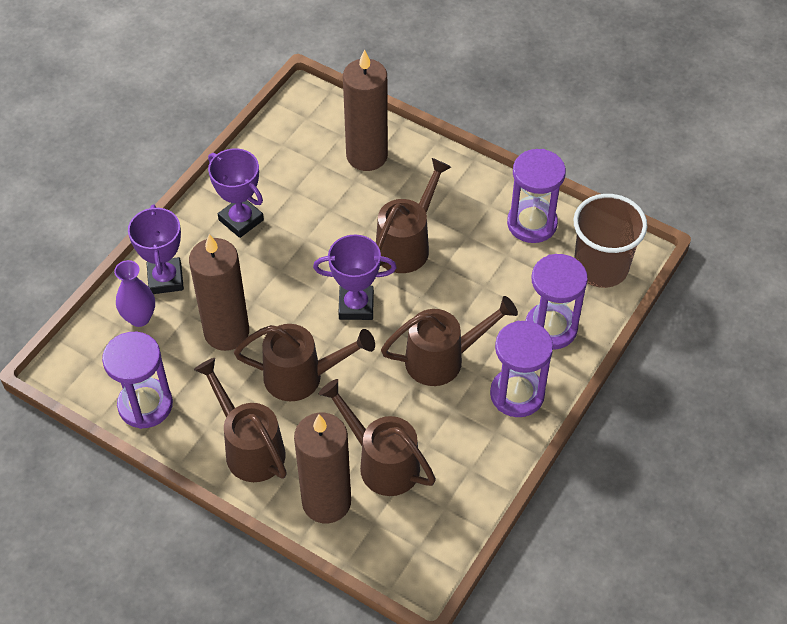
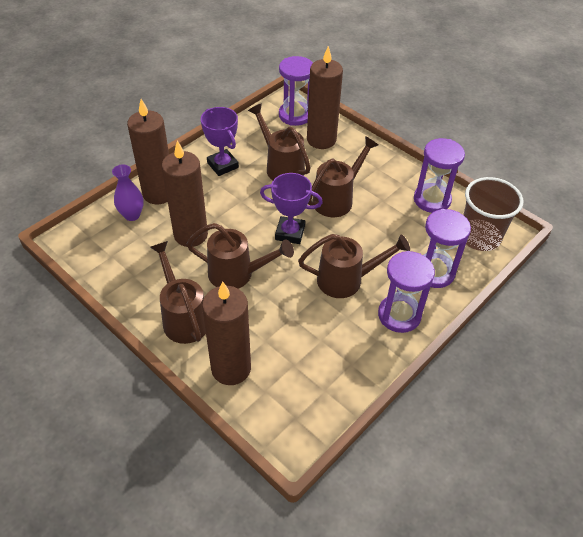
camera: 10 degrees right, 5 degrees down
purple hourglass [102,332,173,429] -> purple hourglass moved to [279,56,313,126]
purple trophy [128,204,184,294] -> brown candle [127,99,169,204]
brown watering can [319,379,436,496] -> brown watering can moved to [248,103,311,180]

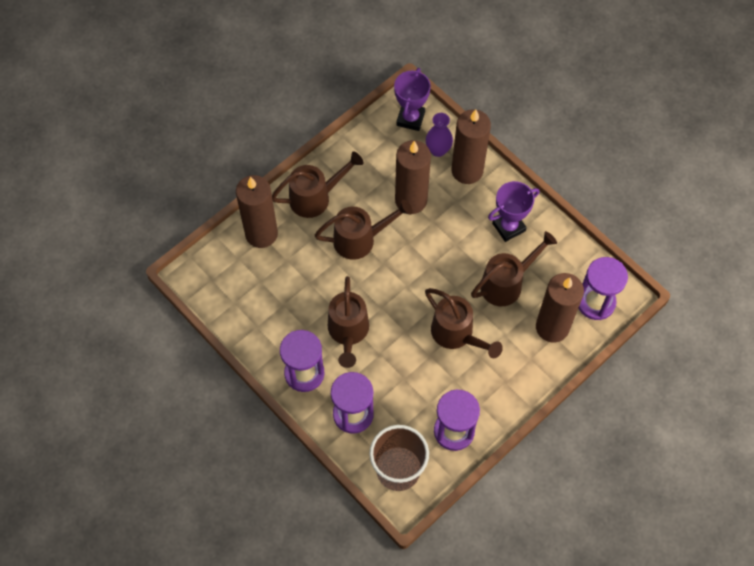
camera: 95 degrees right, 15 degrees up
brown watering can [187,223,294,289] -> brown watering can turned 120 degrees counterclockwise [315,200,412,260]
purple trophy [260,173,323,244] -> purple trophy moved to [394,68,431,131]

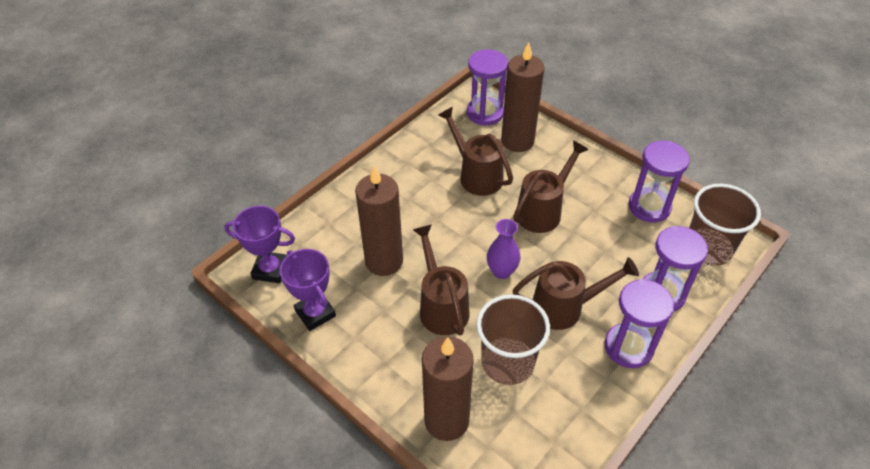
camera: 95 degrees left, 15 degrees down
brown watering can [272,151,364,218] -> none
purple vase [426,113,453,157] -> purple vase moved to [487,219,520,279]
brown candle [452,109,491,184] -> none
purple trophy [488,181,539,242] -> purple trophy moved to [279,249,336,331]
none -> brown cup [476,294,550,385]

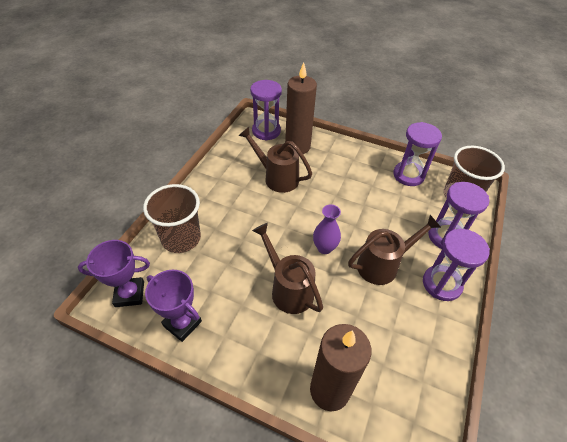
camera: 20 degrees left, 0 degrees up
brown candle [355,165,403,276] -> none
brown cup [476,294,550,385] -> brown cup moved to [143,184,201,253]
brown watering can [513,140,589,233] -> none

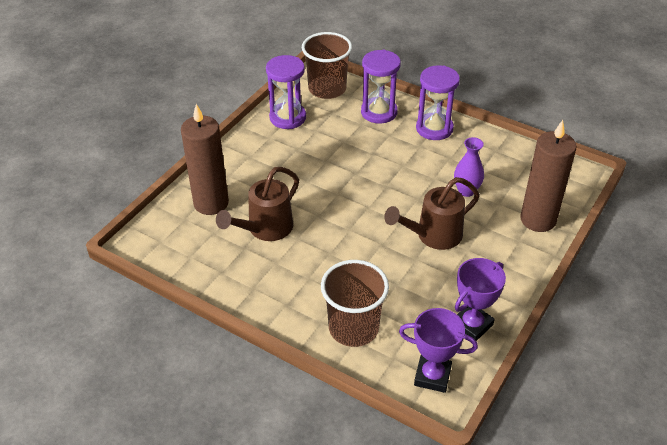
camera: 80 degrees left, 5 degrees down
purple trophy [78,240,150,307] -> purple trophy turned 75 degrees counterclockwise [399,308,478,393]
purple hourglass [250,80,282,141] -> none
purple vase [313,205,341,254] -> purple vase moved to [454,137,484,197]
brown watering can [348,215,442,285] -> none

